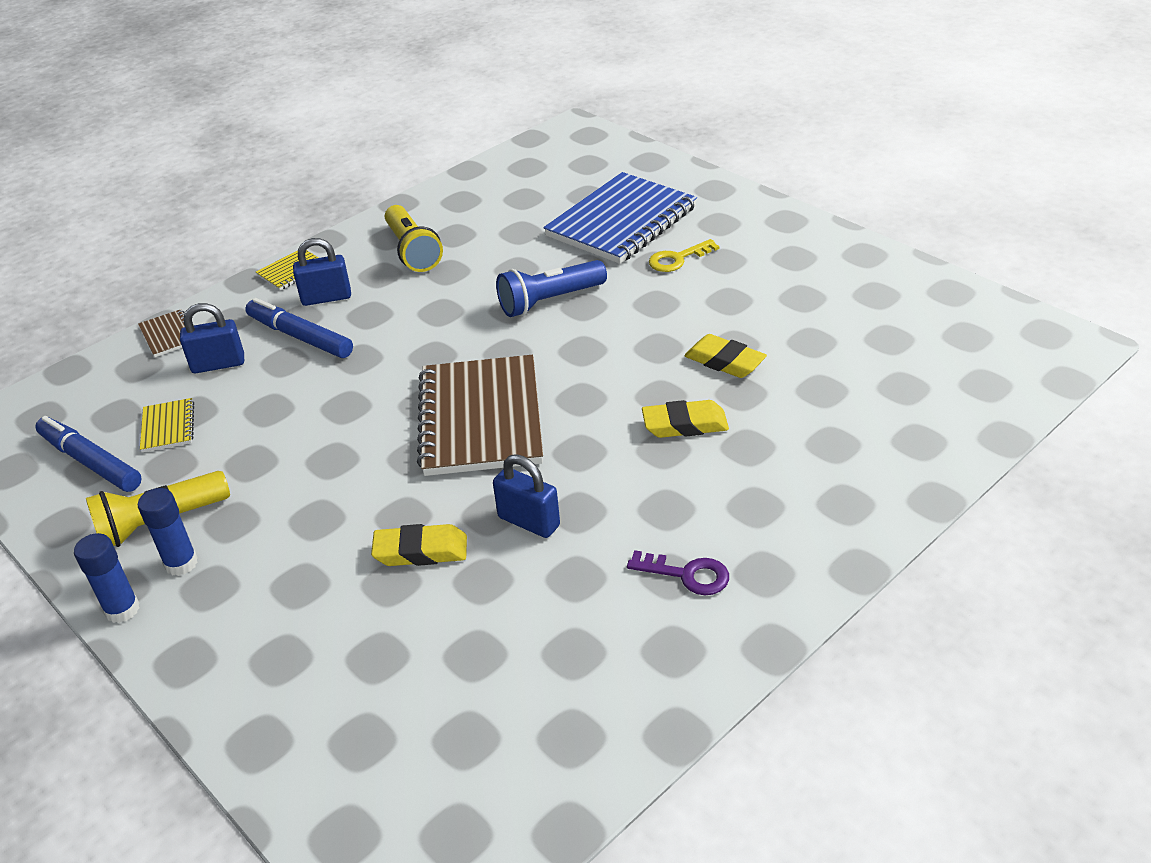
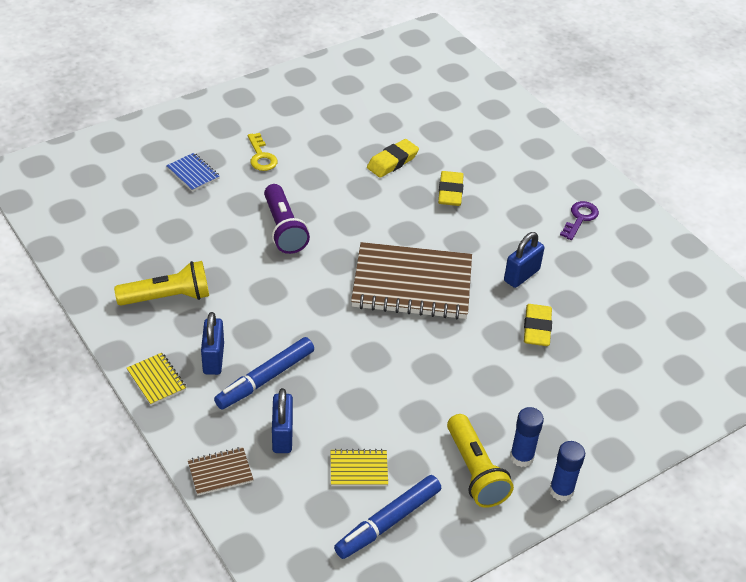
camera: 85 degrees left, 5 degrees up
blue flashlight [496,260,607,317] -> purple flashlight [264,184,310,254]
blue notebook [543,172,697,264] -> blue notebook [166,153,220,192], size x0.43

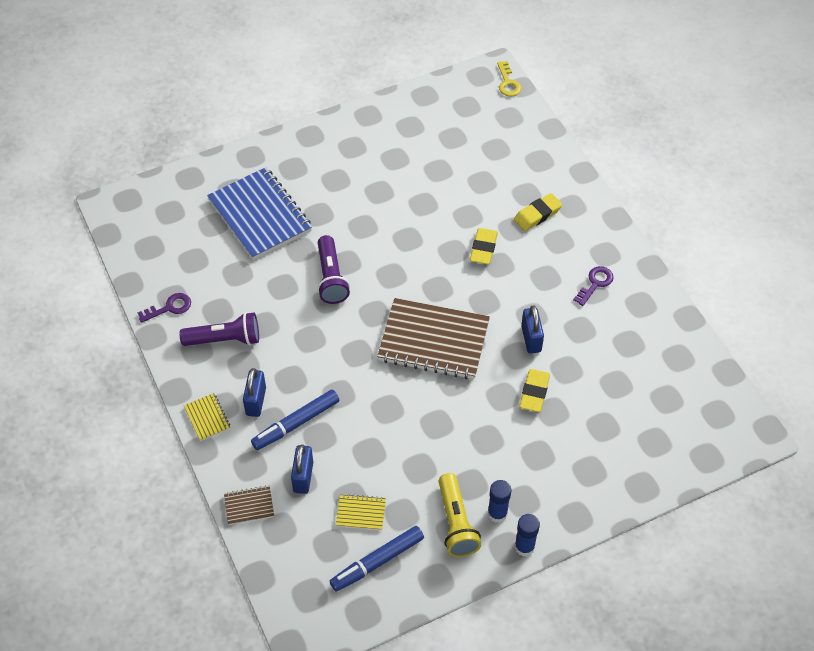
camera: 10 degrees right, 10 degrees up
yellow flashlight [114,261,209,306] -> purple flashlight [179,312,259,346]
blue notebook [166,153,220,192] -> blue notebook [207,167,312,260], size x2.32
yellow key [248,133,278,171] -> yellow key moved to [497,61,521,97]
yellow eraser [367,139,419,178] -> yellow eraser moved to [514,193,562,231]
blue padlock [504,232,545,288] -> blue padlock turned 60 degrees counterclockwise [521,305,544,353]
none -> purple key [138,293,191,323]

